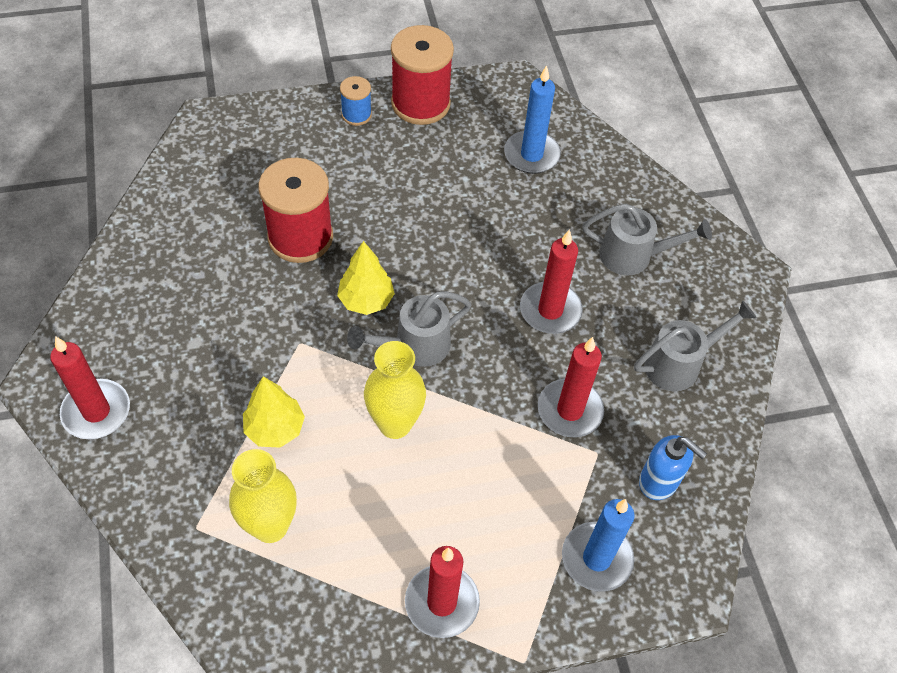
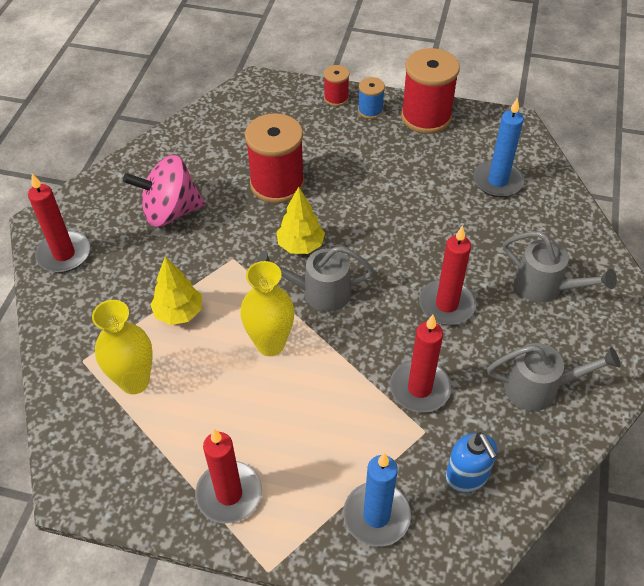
camera: 30 degrees right, 5 degrees down
none -> pink spinning top [123,155,205,227]
none -> red spool [324,65,349,106]

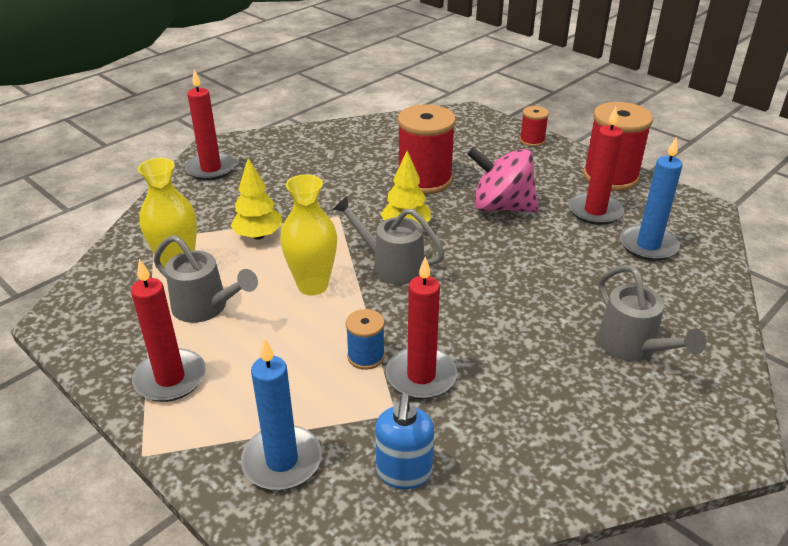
camera: 30 degrees right, 15 degrees down
pink spinning top [123,155,205,227] -> pink spinning top moved to [467,147,539,212]
blue spool [358,77,385,119] -> blue spool moved to [346,309,385,370]
red candle [419,225,476,325] -> red candle moved to [568,107,624,225]
grey watering can [487,343,621,411] -> grey watering can moved to [153,235,258,323]

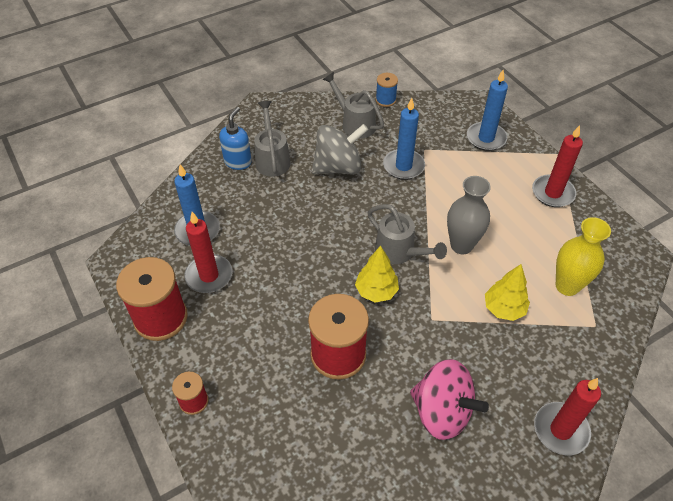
camera: 165 degrees left, 15 degrees up
grey watering can [153,235,258,323] -> grey watering can moved to [322,72,384,139]
yellow vase [280,174,337,295] -> grey vase [447,176,491,254]
blue spool [346,309,385,370] -> blue spool moved to [376,73,398,107]
blue soap dispenser [375,393,434,489] -> blue soap dispenser moved to [219,107,252,170]
red candle [386,257,457,399] -> blue candle [383,98,425,180]
pink spinning top [467,147,539,212] -> pink spinning top moved to [410,359,489,440]
none -> grey spinning top [312,124,368,174]

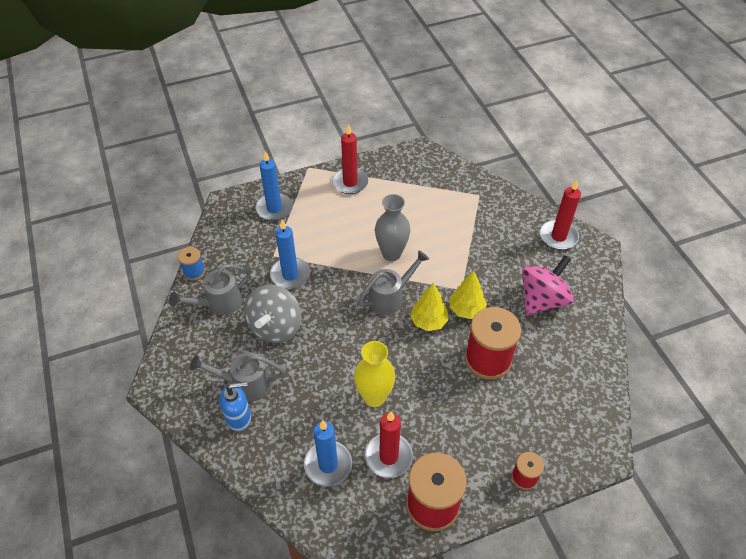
camera: 80 degrees left, 0 degrees up
blue soap dispenser [219,107,252,170] -> blue soap dispenser turned 135 degrees clockwise [220,381,251,432]
grey spinning top [312,124,368,174] -> grey spinning top turned 150 degrees counterclockwise [244,285,301,343]
yellow tree [485,264,530,321] -> yellow tree moved to [450,271,487,319]
yellow vase [556,217,611,296] -> yellow vase moved to [354,341,395,407]

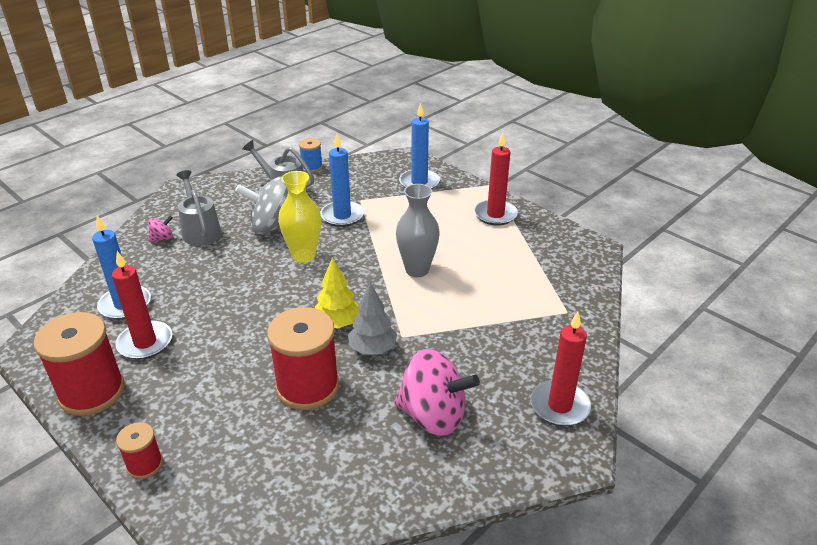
camera: 65 degrees right, 15 degrees down
blue soap dispenser [220,381,251,432] -> pink spinning top [148,216,173,242]
yellow vase [354,341,395,407] -> yellow vase moved to [278,171,321,263]
grey watering can [358,250,429,315] -> none
yellow tree [450,271,487,319] -> grey tree [348,282,397,355]

